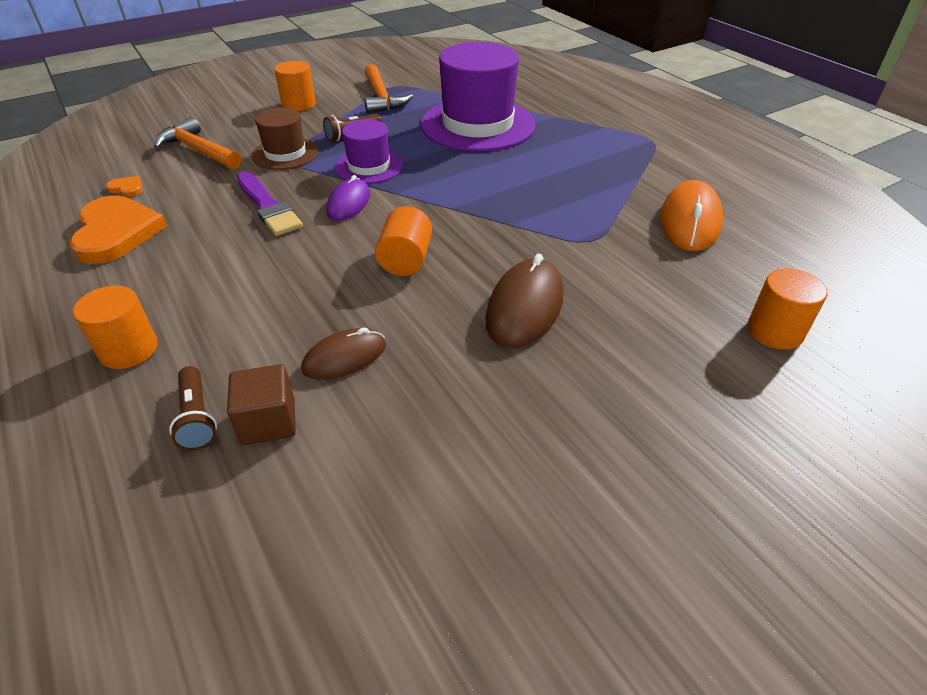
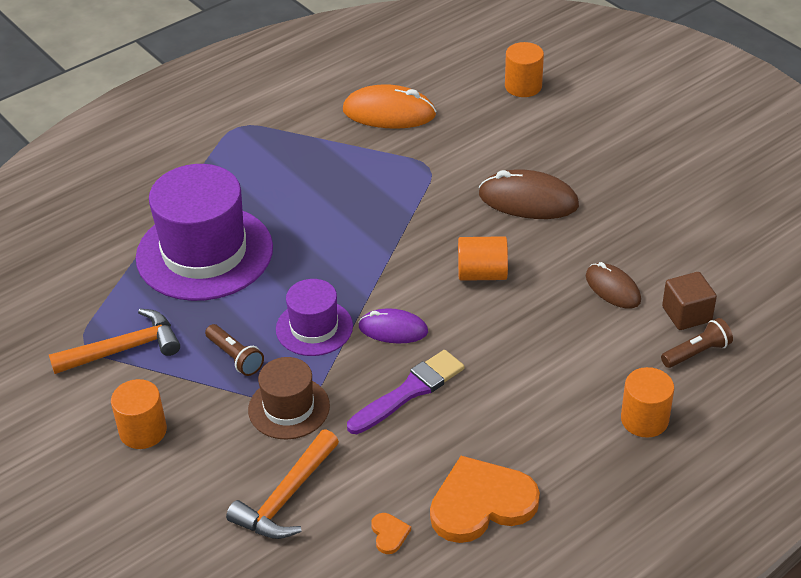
camera: 95 degrees left, 0 degrees up
orange heart [106,176,142,197] -> orange heart turned 150 degrees clockwise [371,513,411,554]

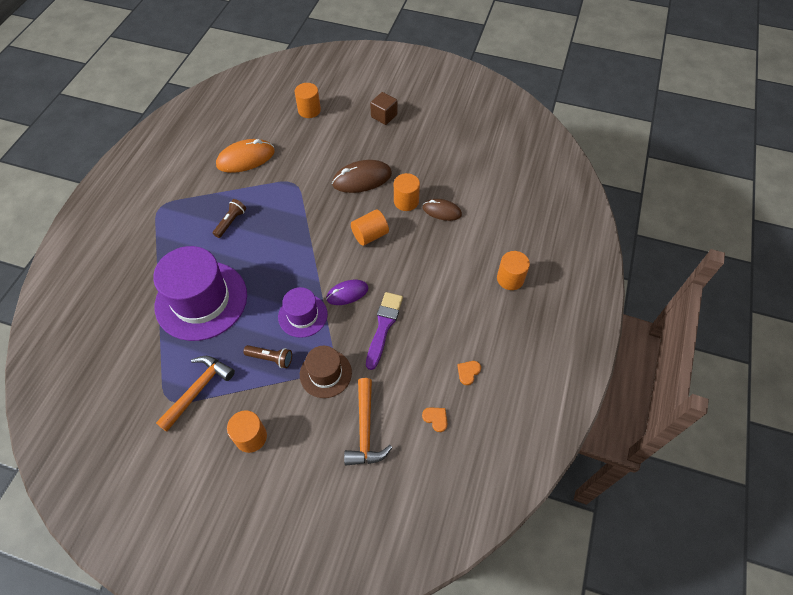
camera: 35 degrees left, 15 degrees up
orange heart [430,456,540,543] -> orange heart [457,361,481,385], size x0.41
brown flashlight [661,318,733,368] -> brown flashlight moved to [213,199,246,238]
brown cube [662,272,717,330] -> brown cube moved to [370,92,397,125]
none -> orange cylinder [394,173,420,211]

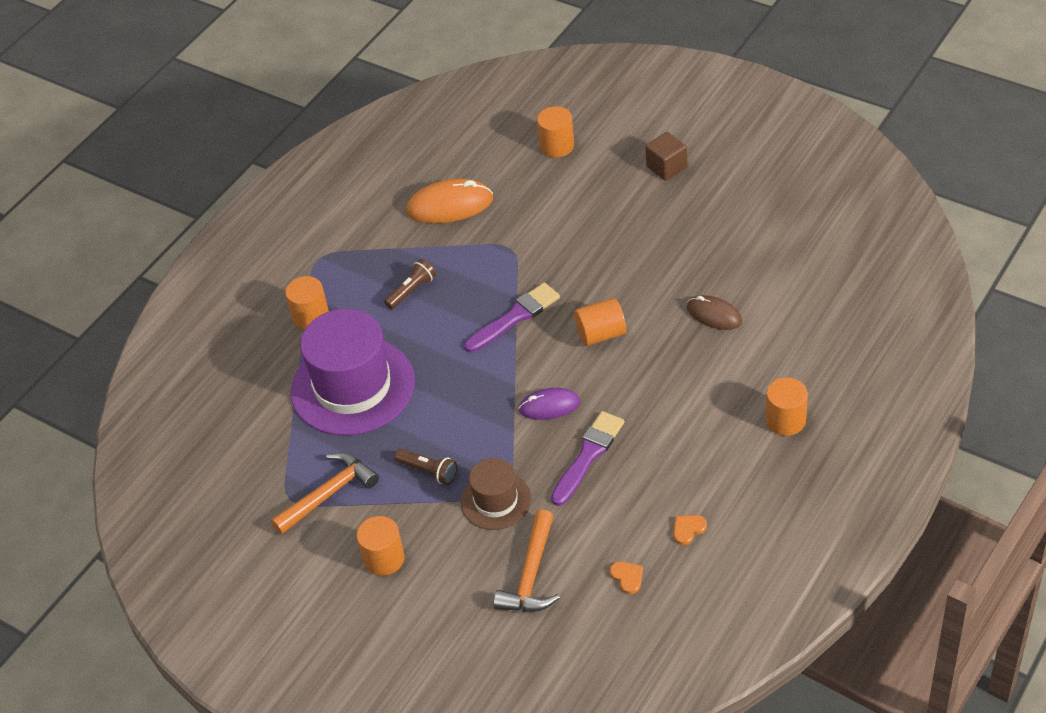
camera: 20 degrees right, 10 degrees down
purple hat [278,287,328,338] -> none
brown mouse [332,160,392,193] -> none
orange cylinder [394,173,420,211] -> orange cylinder moved to [285,276,329,330]
none -> purple brush [464,282,560,352]

